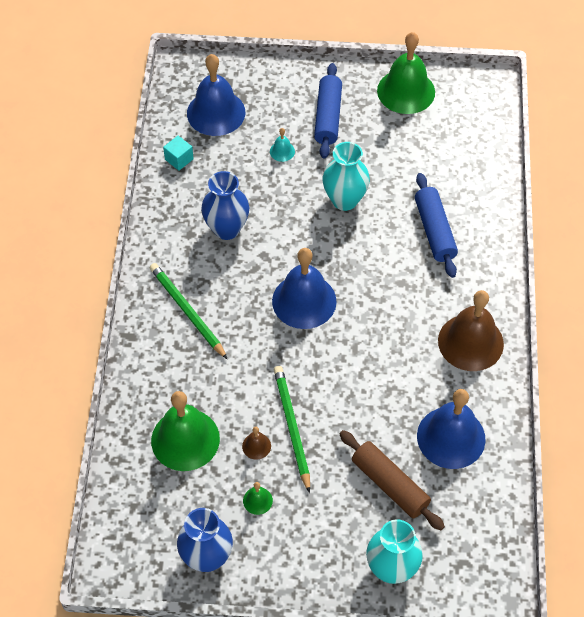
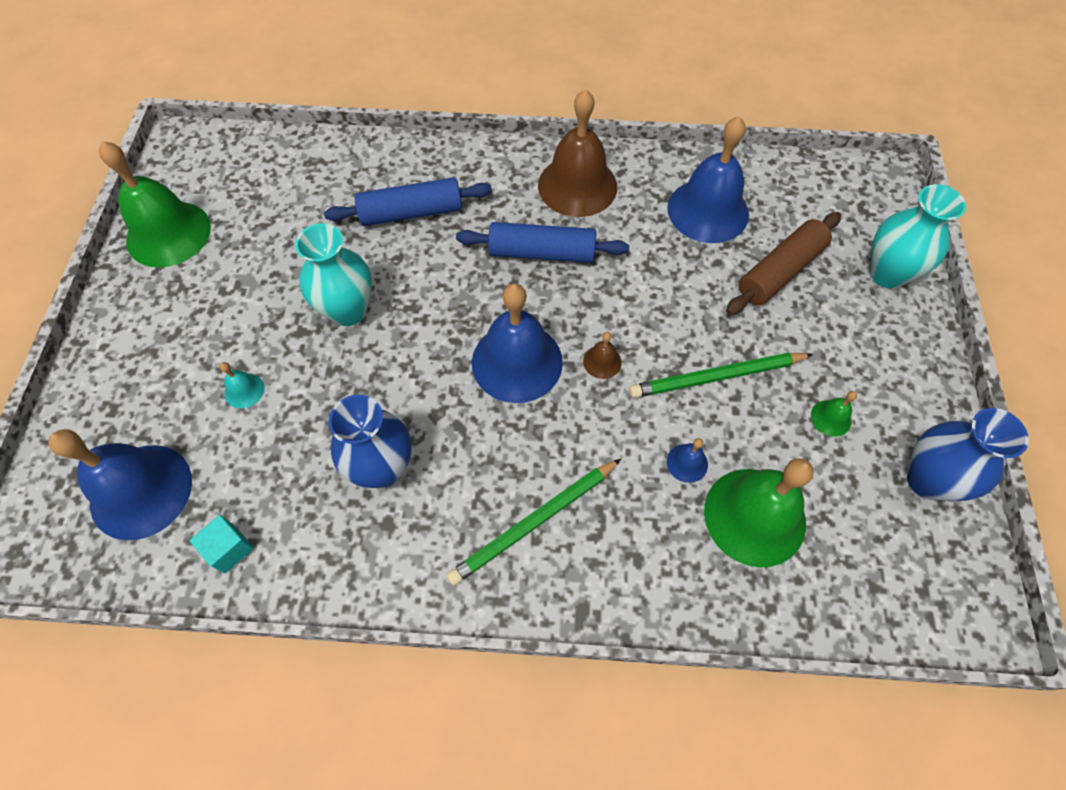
camera: 90 degrees left, 5 degrees up
brown bell [242,427,271,460] -> brown bell moved to [583,332,622,379]
blue rolling pin [314,63,342,159] -> blue rolling pin moved to [456,222,629,263]
none -> blue bell [667,438,708,483]

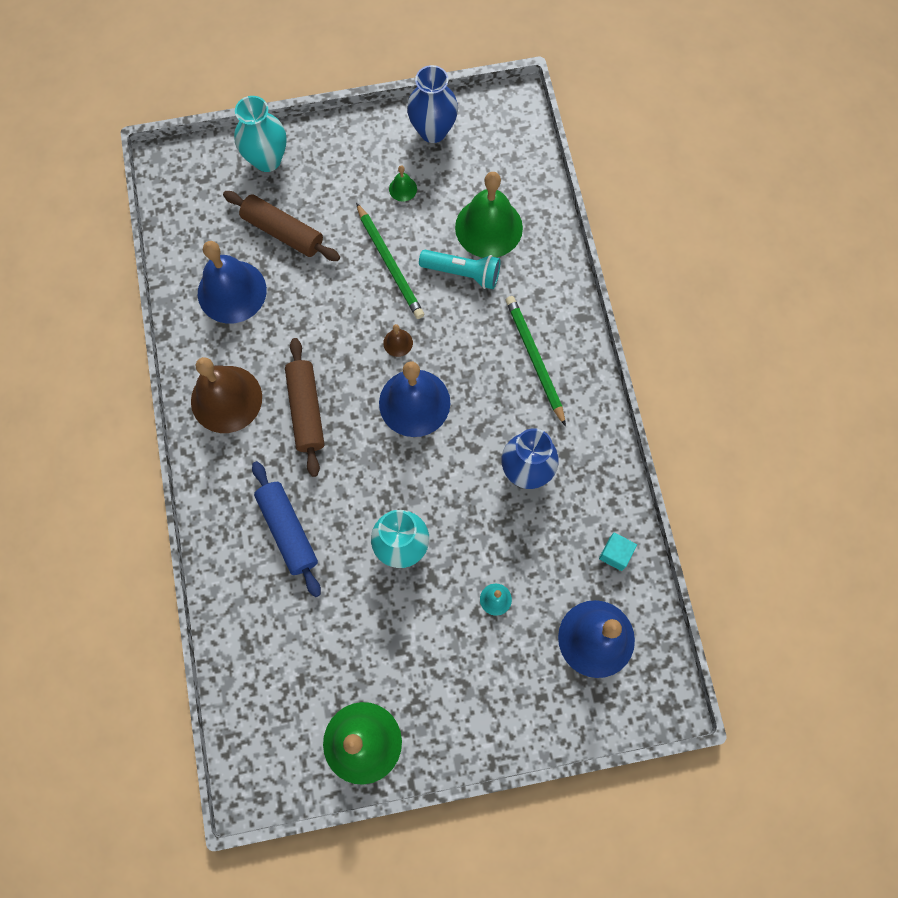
camera: 105 degrees left, 10 degrees up
green pencil [446,459,621,586] -> green pencil turned 150 degrees counterclockwise [506,296,566,426]
blue rolling pin [456,222,629,263] -> brown rolling pin [285,338,324,477]
blue bell [667,438,708,483] -> turquoise flashlight [419,250,501,289]

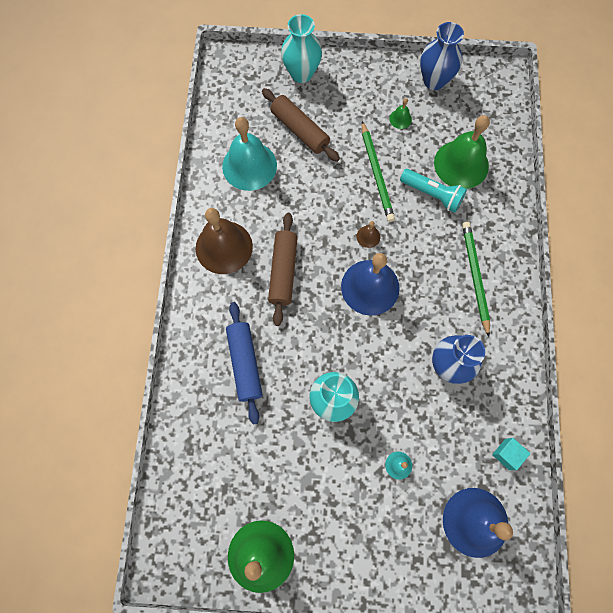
camera: 15 degrees right, 0 degrees up
blue bell [198,241,267,324] -> turquoise bell [222,117,277,191]

